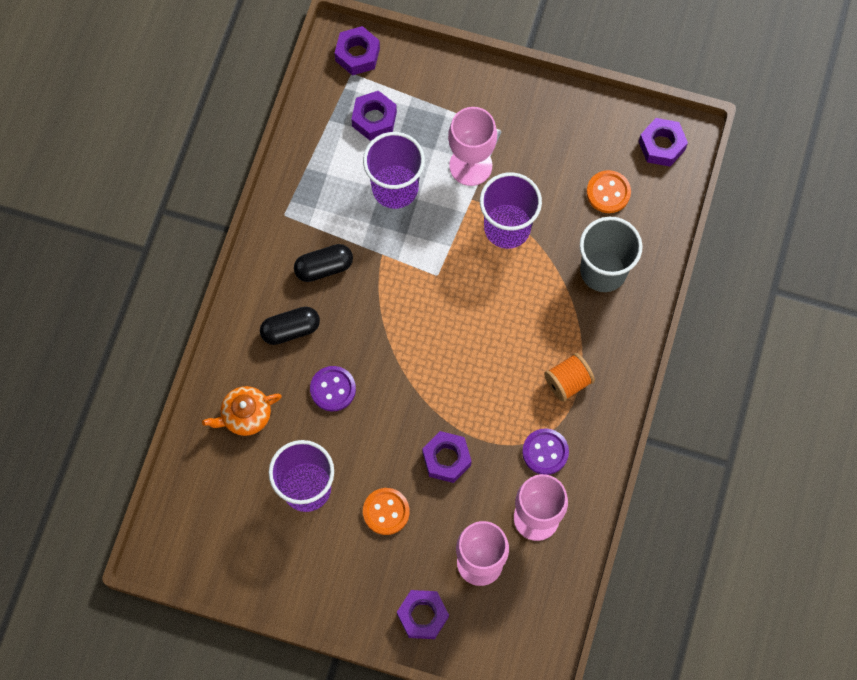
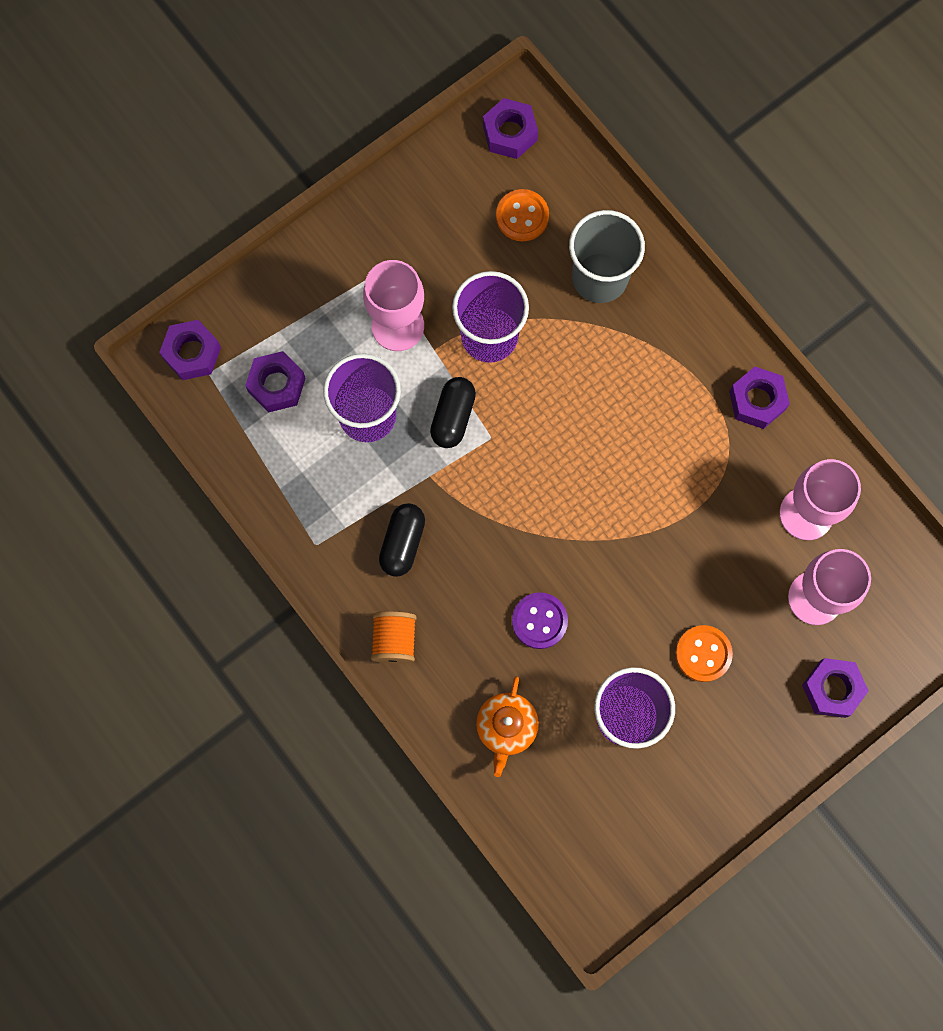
camera: 55 degrees left, 5 degrees up
black capsule [260,306,320,345] -> black capsule moved to [430,377,476,448]
purple nut [422,431,472,483] -> purple nut moved to [729,367,790,429]
purple button [522,428,569,475] -> none
orange spool [544,353,595,402] -> orange spool moved to [371,611,416,664]

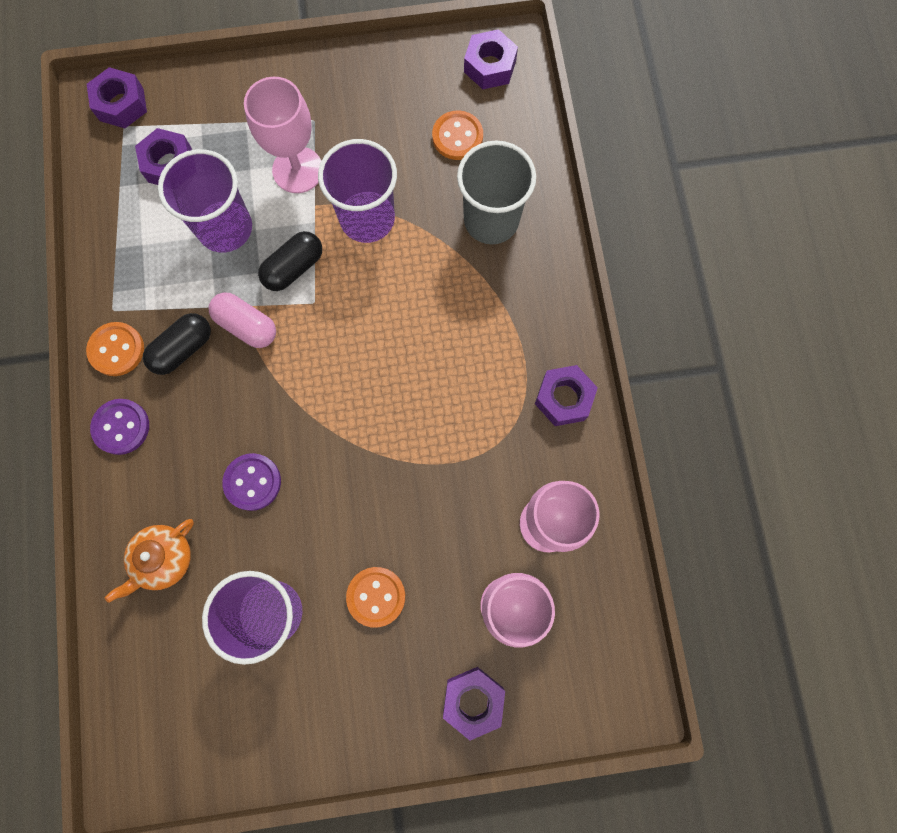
camera: 30 degrees right, 0 degrees up
orange spool [371,611,416,664] -> purple button [90,399,149,455]
none -> orange button [86,322,144,376]
none -> pink capsule [209,292,276,348]

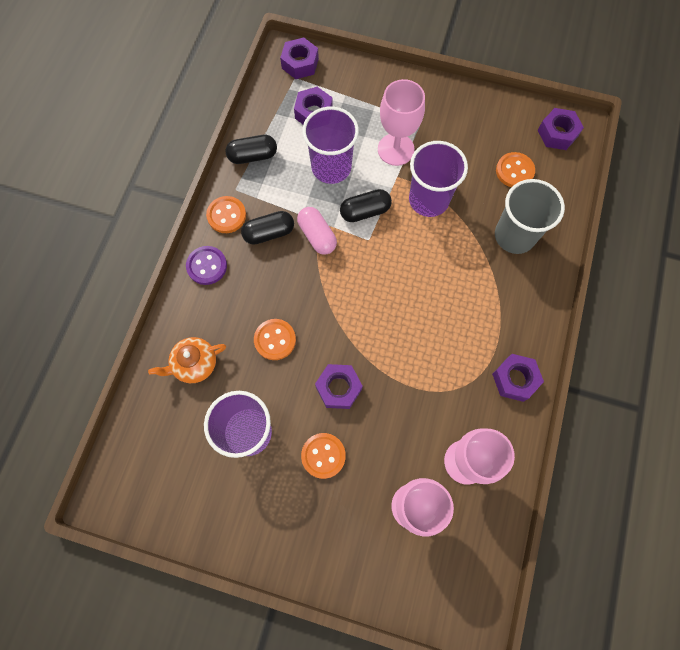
camera: 25 degrees right, 5 degrees down
purple button [222,453,281,511] -> orange button [254,319,296,360]
purple nut [443,667,505,741] -> purple nut moved to [315,364,363,409]
none -> black capsule [225,135,277,164]

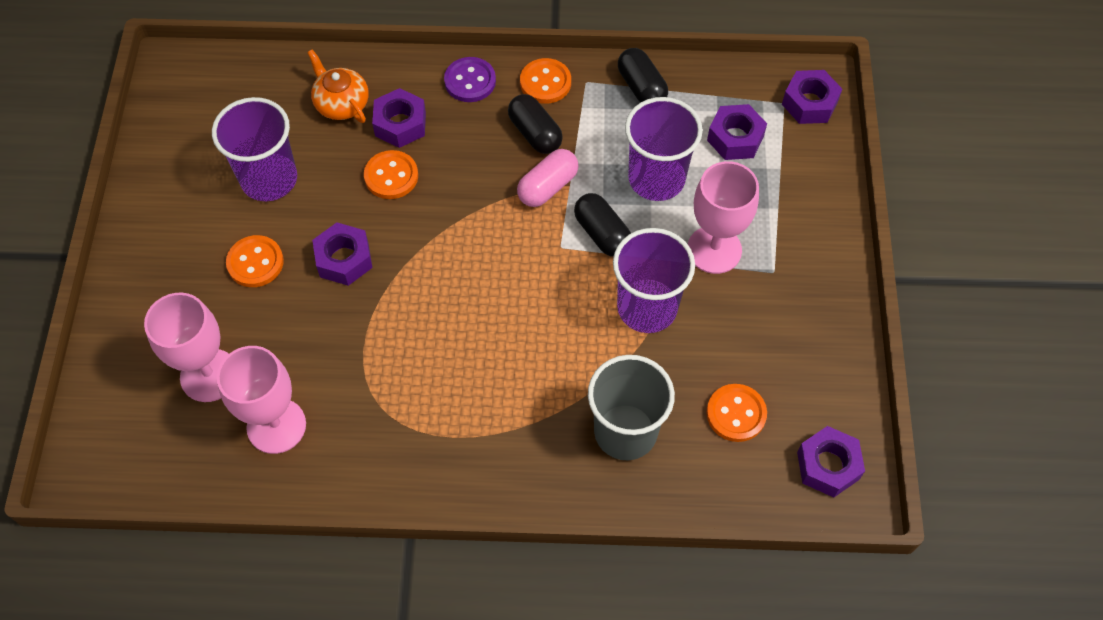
camera: 75 degrees right, 10 degrees down
purple nut [492,354,544,402] -> purple nut moved to [372,88,426,148]

